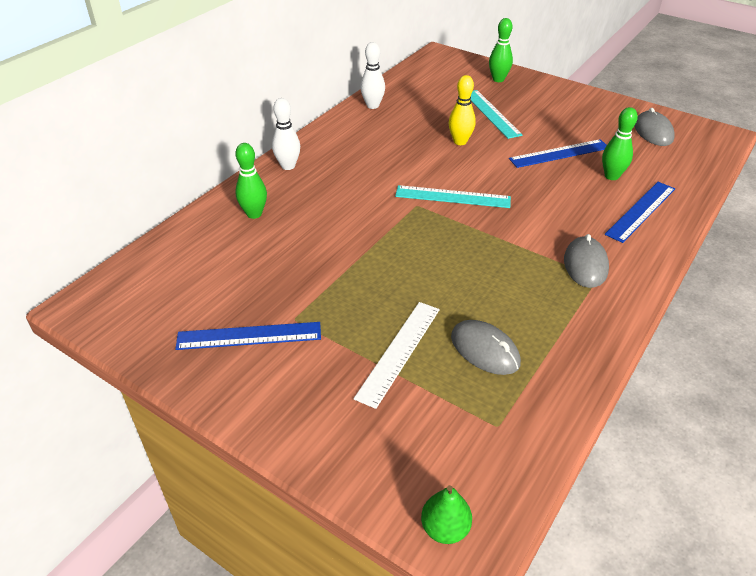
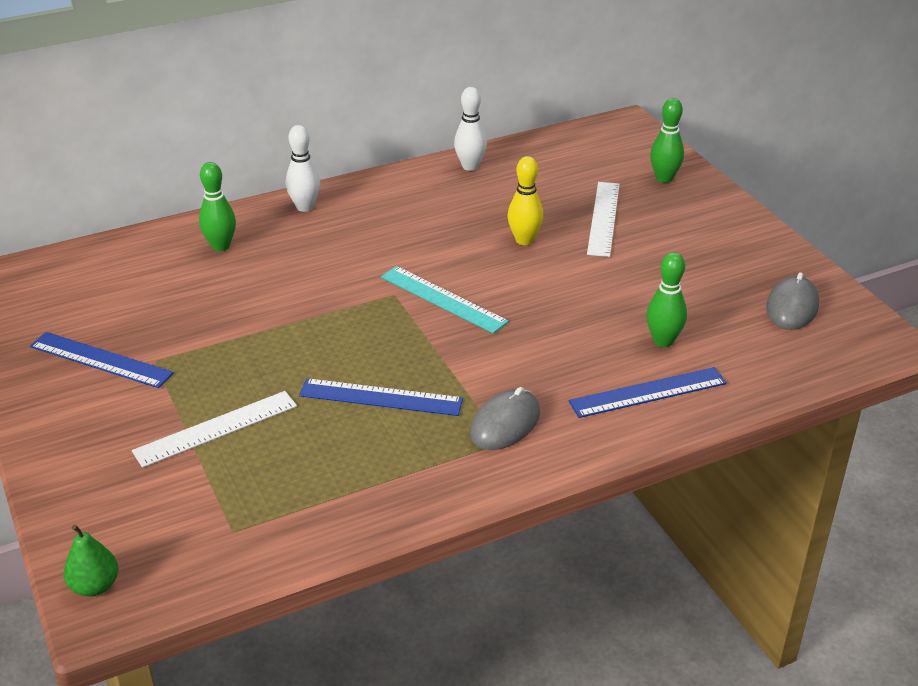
camera: 30 degrees right, 5 degrees down
grey mouse [451,320,521,375] -> none
turquoise ruler [471,90,523,139] -> white ruler [587,182,620,257]
blue ruler [509,139,607,168] -> blue ruler moved to [299,378,463,416]

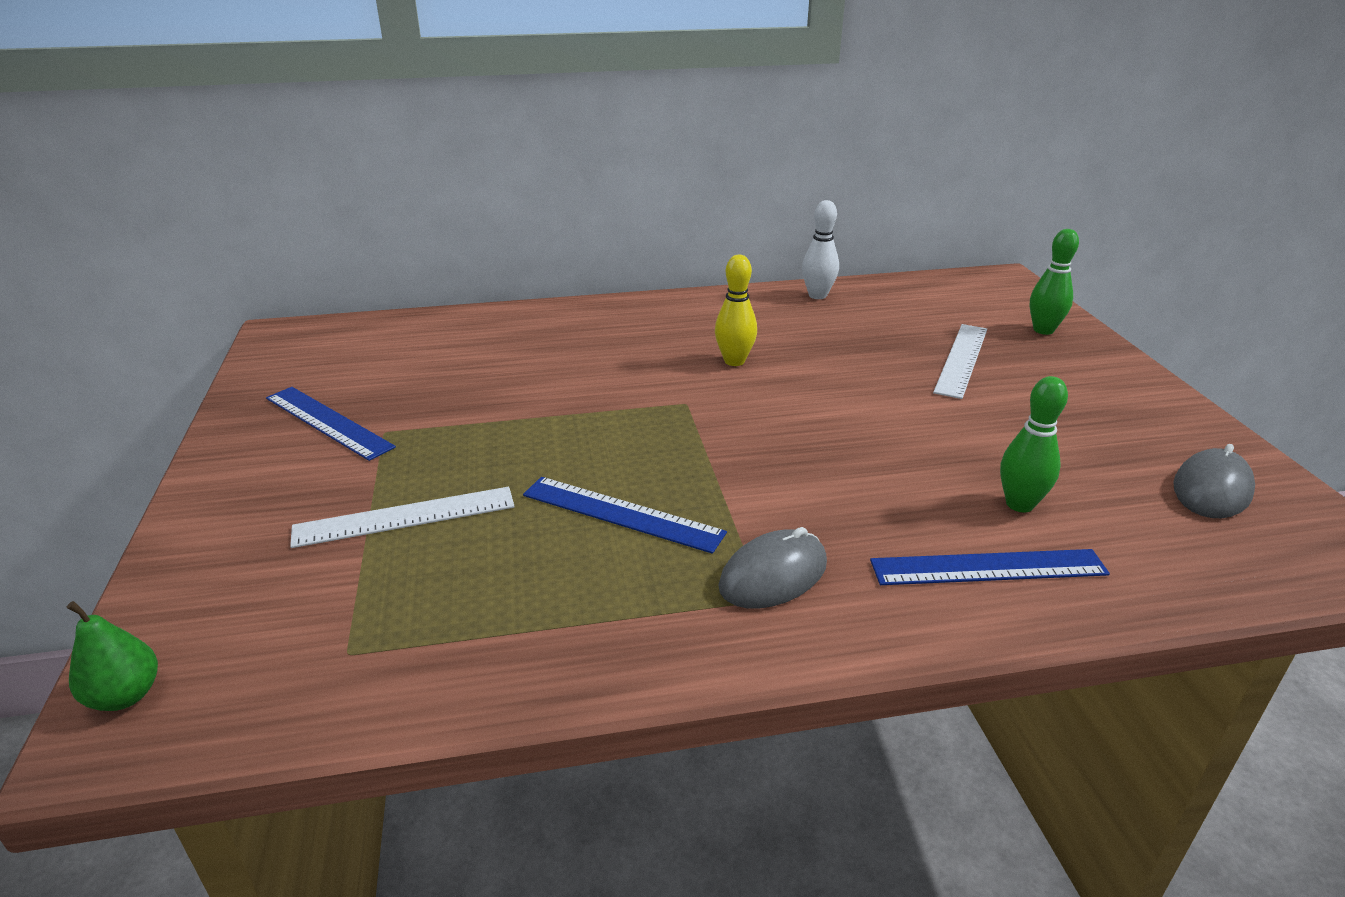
camera: 15 degrees right, 5 degrees down
green bowling pin [199,162,236,251] -> none
white bowling pin [286,125,320,212] -> none
turquoise ruler [381,266,509,334] -> none
yellow bowling pin [508,156,544,245] -> yellow bowling pin moved to [715,255,757,366]

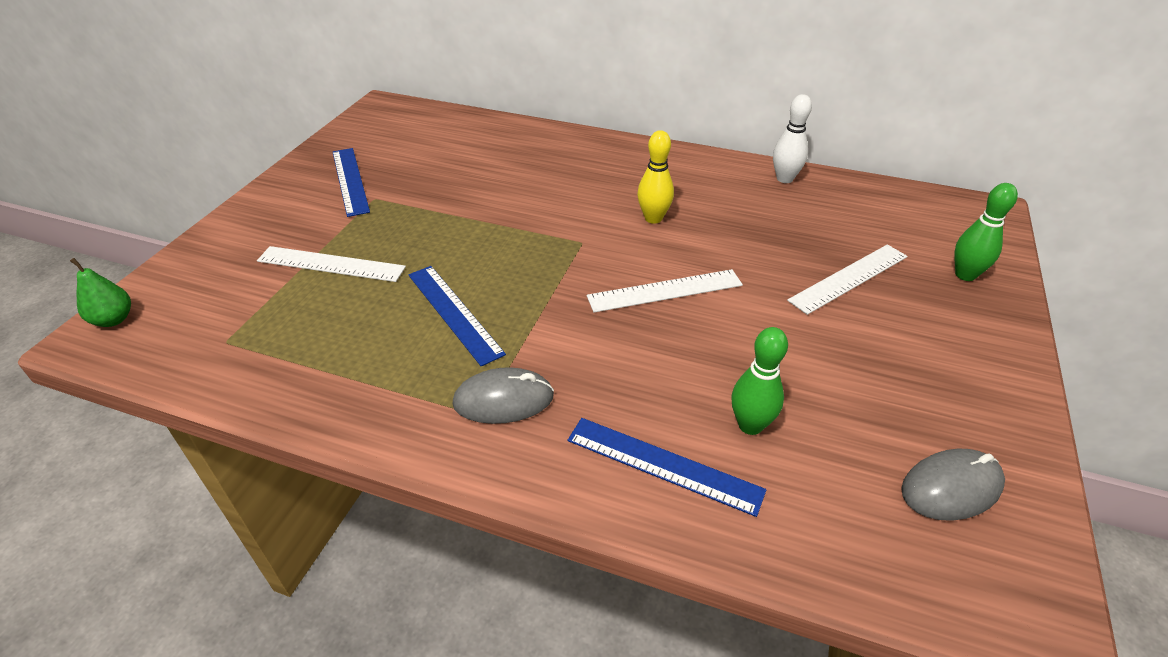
camera: 30 degrees right, 10 degrees up
none -> white ruler [587,269,743,312]

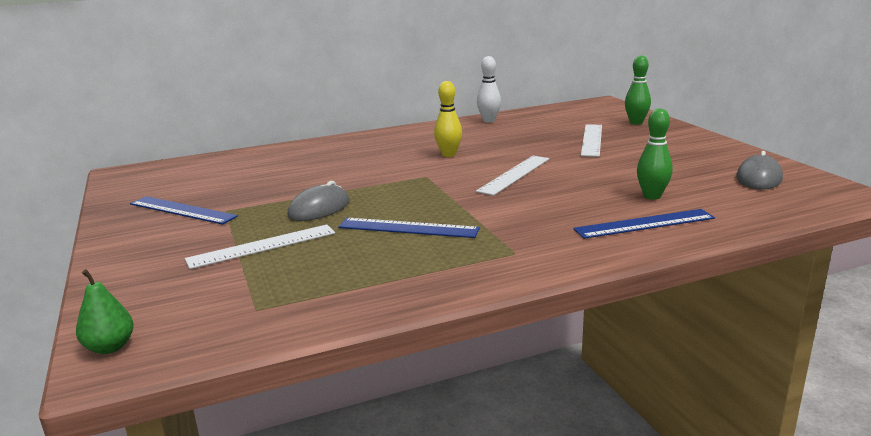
camera: 40 degrees left, 20 degrees down
grey mouse [452,367,554,424] -> grey mouse moved to [287,181,350,221]

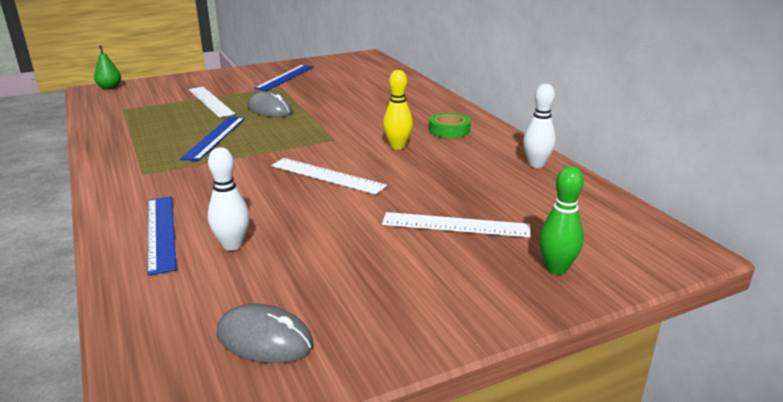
camera: 85 degrees right, 5 degrees up
green bowling pin [637,108,673,200] -> white bowling pin [208,147,250,251]
none -> green tape [429,112,471,138]

